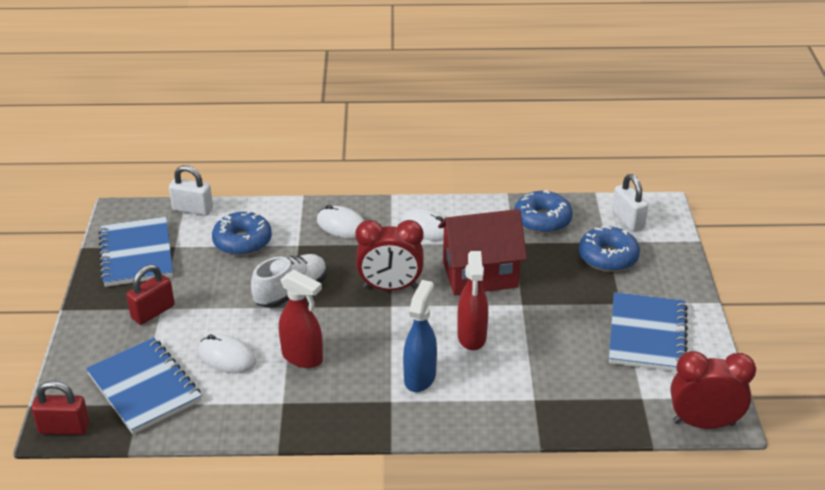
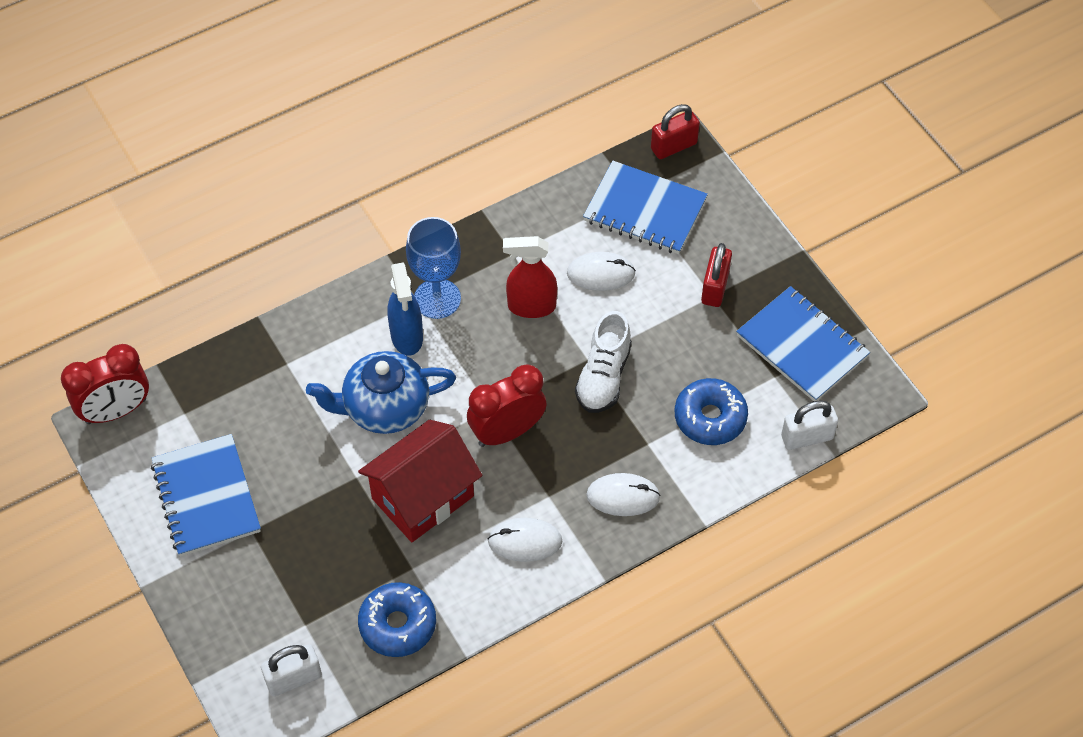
camera: 150 degrees right, 20 degrees up
red spray bottle [457,251,488,350] -> blue teapot [306,351,456,434]
blue donut [579,226,640,272] -> none
white padlock [612,174,648,231] -> white padlock turned 60 degrees counterclockwise [261,645,322,696]
none -> blue goblet [406,217,461,319]

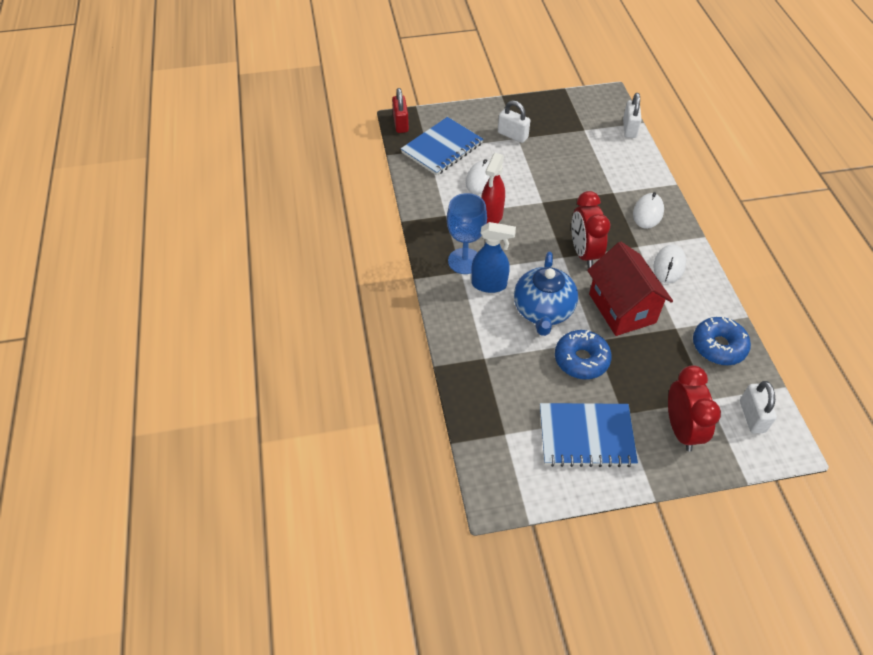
camera: 70 degrees left, 5 degrees down
red clock [61,344,149,424] -> red clock moved to [668,365,721,452]
white shoe [575,311,632,413] -> none
blue donut [675,378,748,445] -> blue donut moved to [555,330,612,379]
red padlock [701,243,732,307] -> white padlock [498,100,530,143]
blue notebook [736,286,870,401] -> none

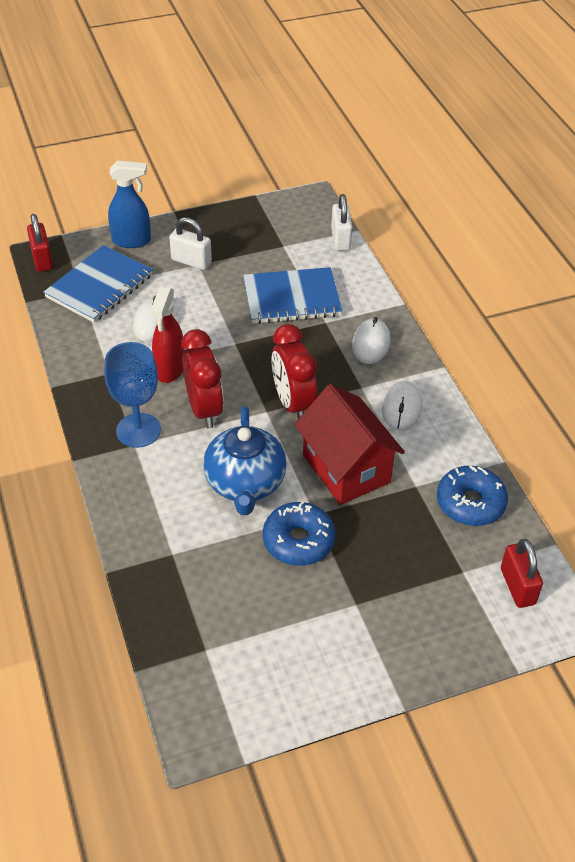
camera: 10 degrees left, 5 degrees down
blue spray bottle [471,222,516,293] -> blue spray bottle moved to [108,161,151,248]
blue notebook [540,403,638,467] -> blue notebook moved to [243,267,342,324]
red clock [668,365,721,452] -> red clock moved to [181,329,224,428]
white padlock [740,381,777,434] -> red padlock [501,539,543,608]

